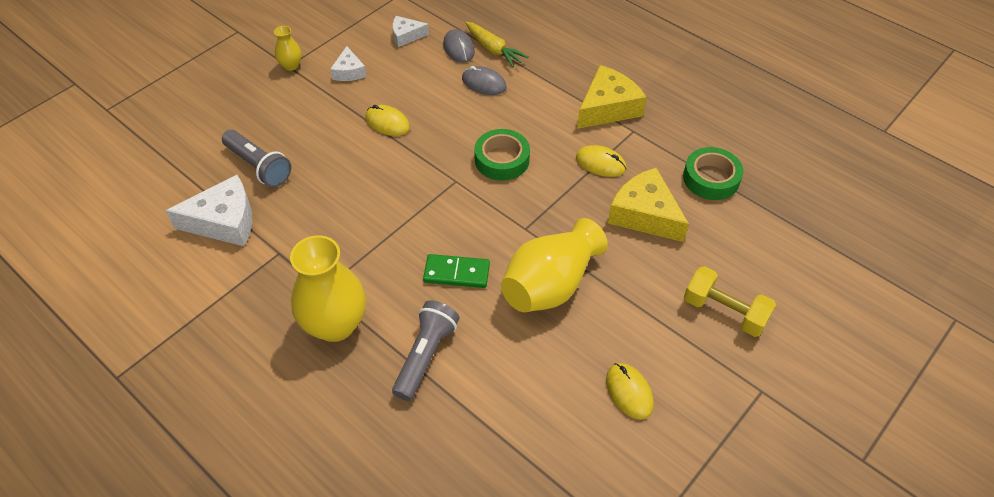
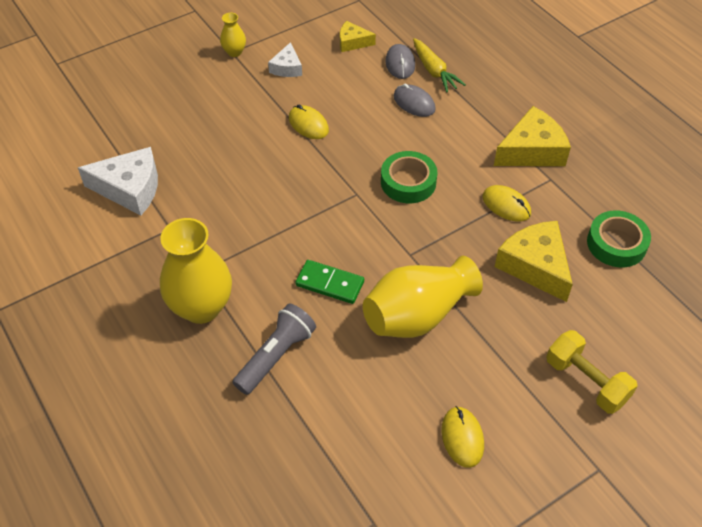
camera: 15 degrees right, 0 degrees up
grey flashlight [222,130,291,187] -> none
white cheese [393,16,429,47] -> yellow cheese [340,21,376,52]

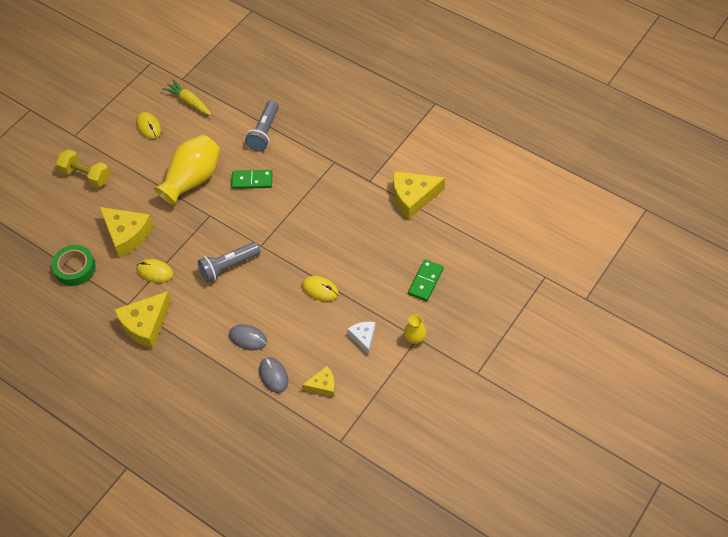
camera: 160 degrees right, 5 degrees up
white cheese [78,147,158,216] -> yellow cheese [393,171,445,219]
yellow vase [160,218,232,324] -> none
green tape [381,151,438,203] -> grey flashlight [198,242,261,282]
yellow carrot [413,38,466,93] -> yellow carrot moved to [162,79,211,116]
none -> green domino [408,259,444,301]

